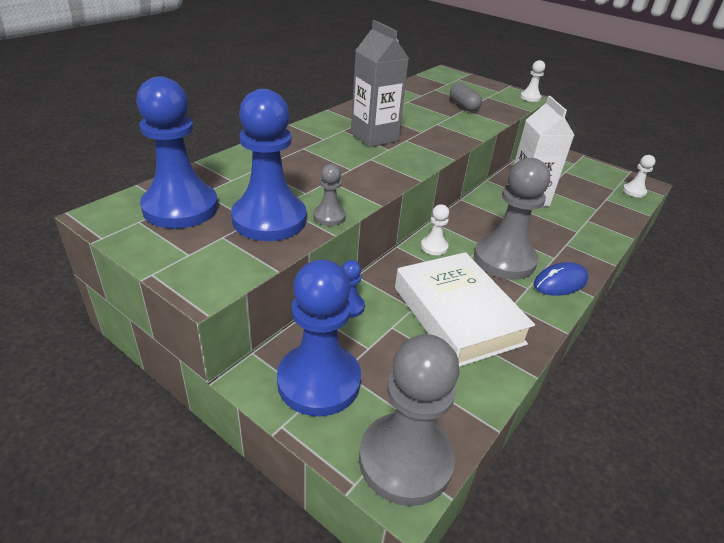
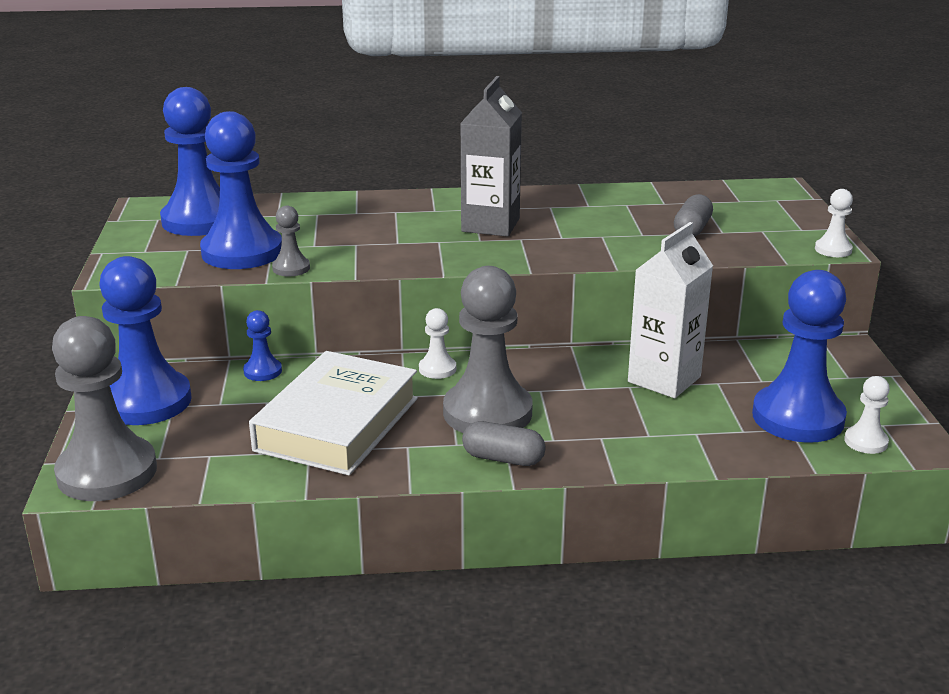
camera: 50 degrees right, 10 degrees down
blue mouse [534,262,589,296] -> grey capsule [462,421,546,466]
none -> blue pawn [752,270,847,443]

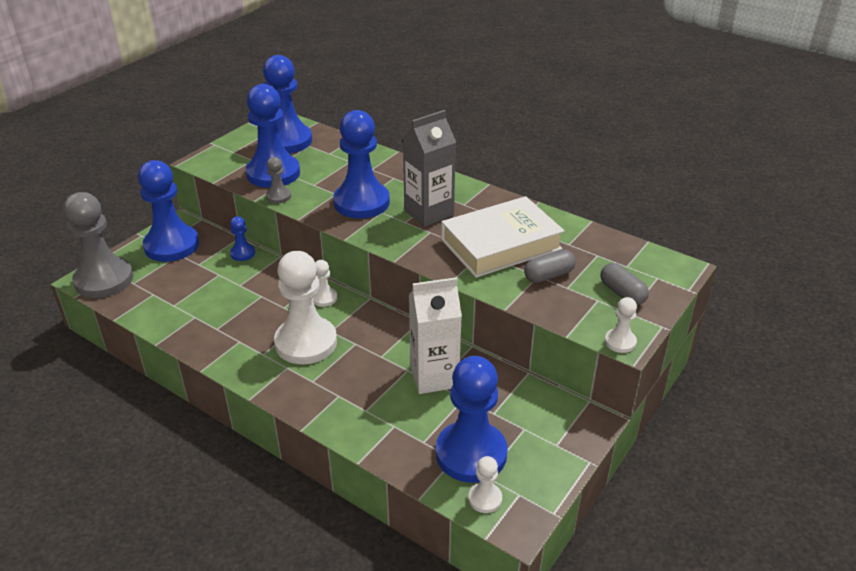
camera: 40 degrees right, 10 degrees up
white book [249,351,418,475] -> white book moved to [441,196,565,278]
grey pawn [443,266,533,433] -> white pawn [274,251,337,365]
grey capsule [462,421,546,466] -> grey capsule moved to [601,263,649,305]
none -> blue pawn [333,110,390,218]

